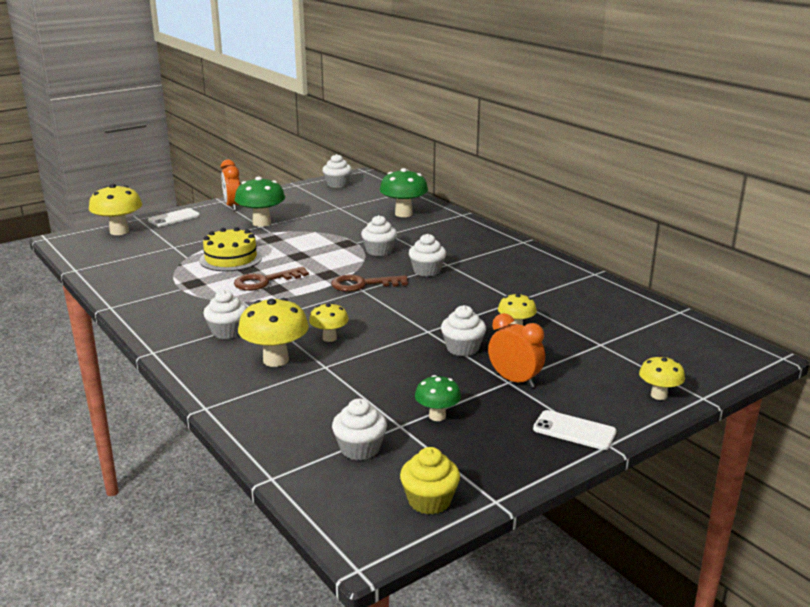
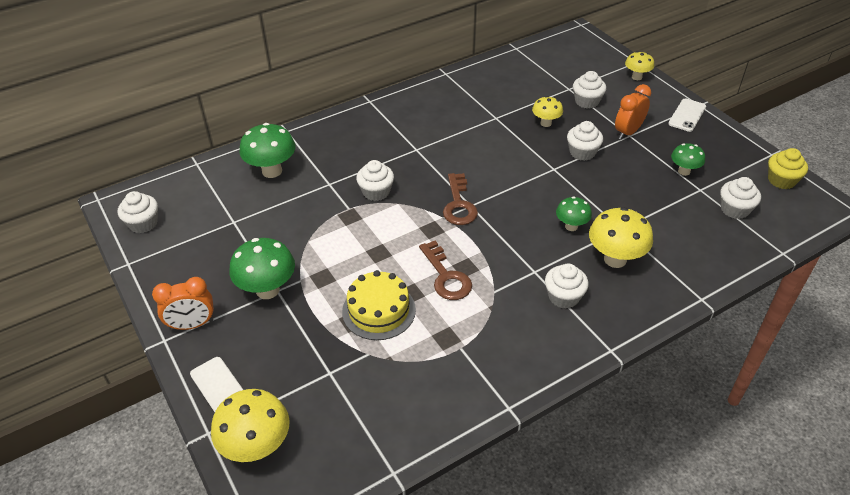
camera: 85 degrees left, 20 degrees up
yellow mushroom [309,303,349,342] -> green mushroom [556,196,592,231]
white cupcake [409,234,446,277] -> white cupcake moved to [573,71,606,109]

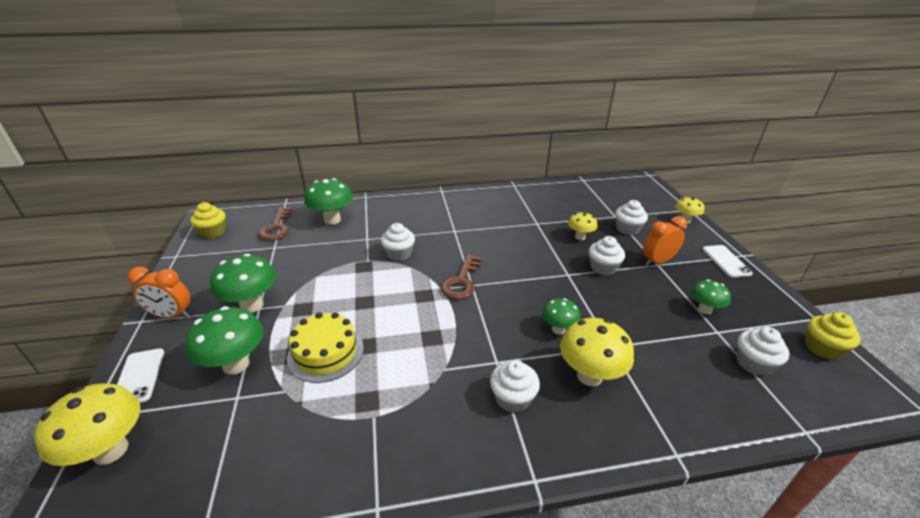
camera: 20 degrees right, 10 degrees down
white cupcake [118,191,158,233] -> yellow cupcake [190,202,226,238]
brown key [419,241,472,300] -> brown key moved to [258,207,292,241]
white phone [668,98,706,132] -> white phone turned 60 degrees counterclockwise [702,245,753,278]
none -> green mushroom [186,306,263,375]

